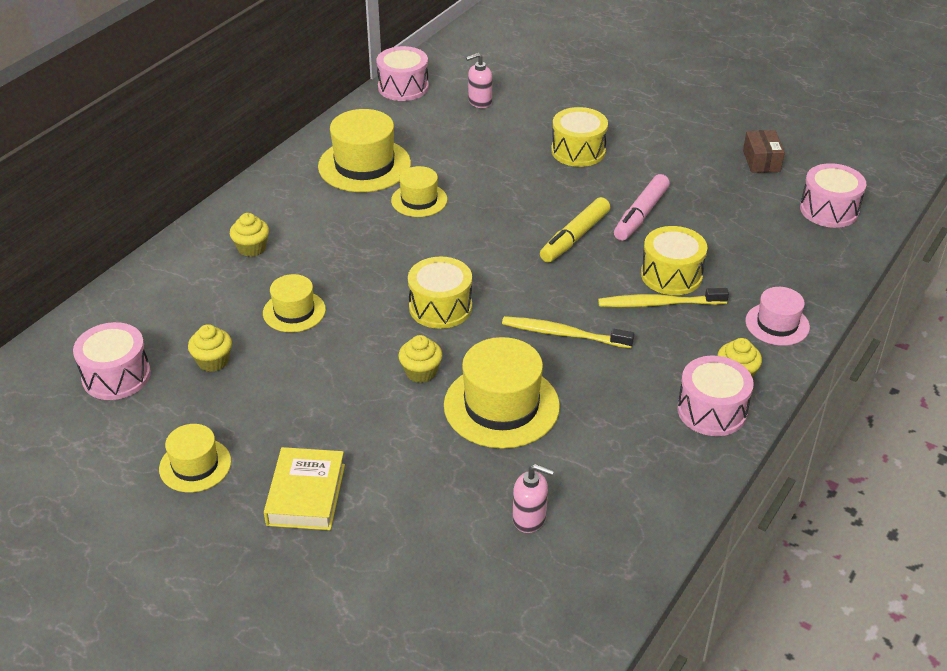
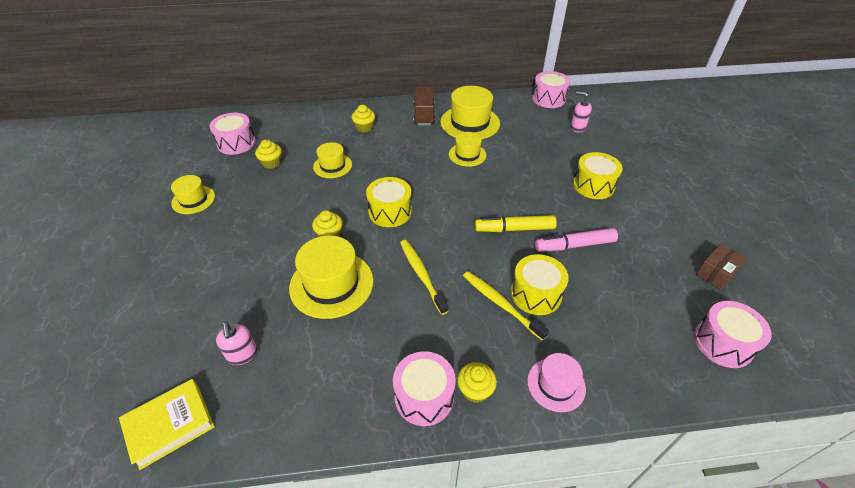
camera: 50 degrees right, 5 degrees up
yellow book [264,447,345,530] -> yellow book moved to [119,379,215,470]
none -> brown truck [413,87,435,126]

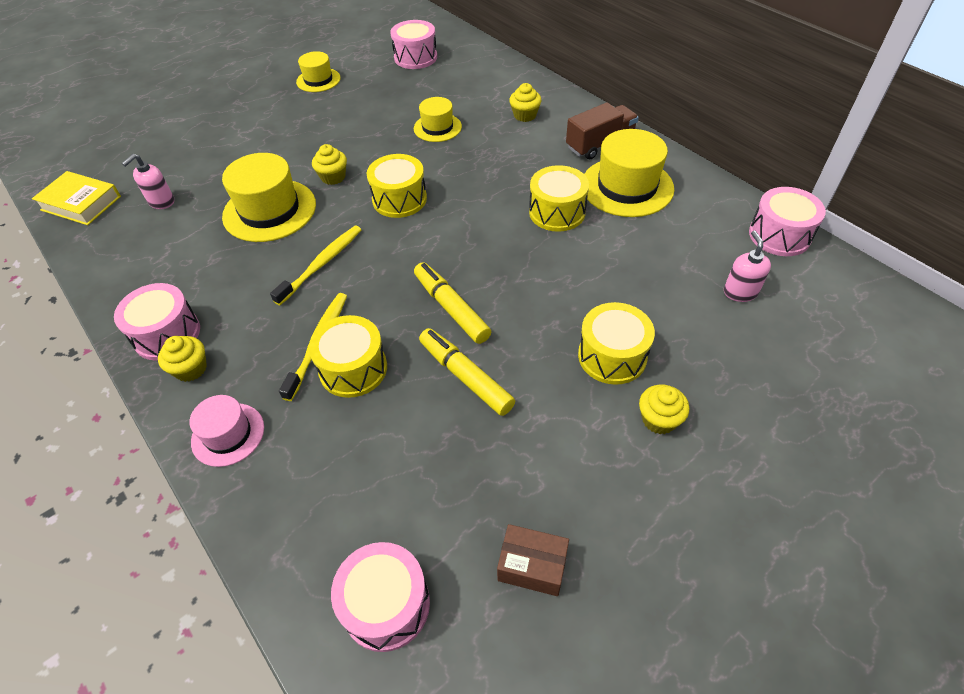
camera: 60 degrees right, 5 degrees up
yellow cupcake [255,139,282,169] -> yellow cupcake moved to [639,384,689,434]
yellow hat [449,132,486,167] -> yellow drum [529,165,589,232]
pink marker [535,228,618,252] -> yellow marker [419,328,515,416]

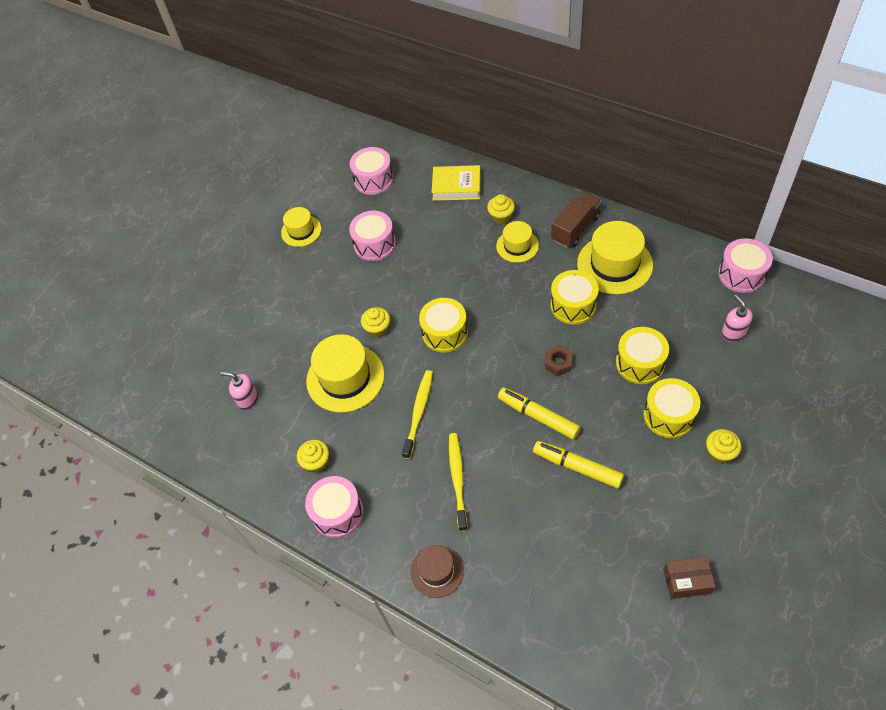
camera: 15 degrees left, 5 degrees up
yellow book [32,171,121,225] -> yellow book moved to [431,165,481,201]
pink soap dispenser [122,154,174,209] -> pink soap dispenser turned 90 degrees clockwise [220,372,258,410]
yellow cupcake [158,336,207,382] -> yellow cupcake moved to [297,440,329,473]
pink hat [190,395,264,467] -> brown hat [410,545,464,598]
yellow drum [309,315,387,398] -> yellow drum moved to [616,327,669,384]
pink drum [331,542,430,652] -> pink drum moved to [349,211,396,261]
yellow hat [414,97,462,142] -> yellow hat moved to [496,221,539,263]
none -> brown nut [545,346,573,376]

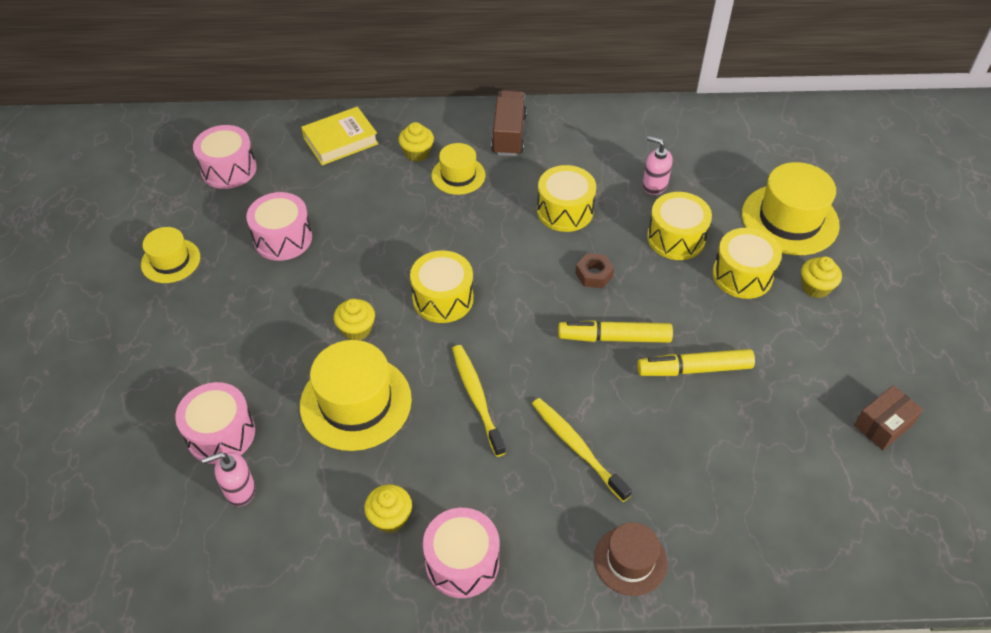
camera: 40 degrees left, 5 degrees down
yellow hat [577,221,653,294] -> yellow hat moved to [742,162,840,255]
pink drum [718,238,773,293] -> pink drum moved to [175,382,255,464]
pink soap dispenser [721,295,753,342] -> pink soap dispenser moved to [643,136,673,195]

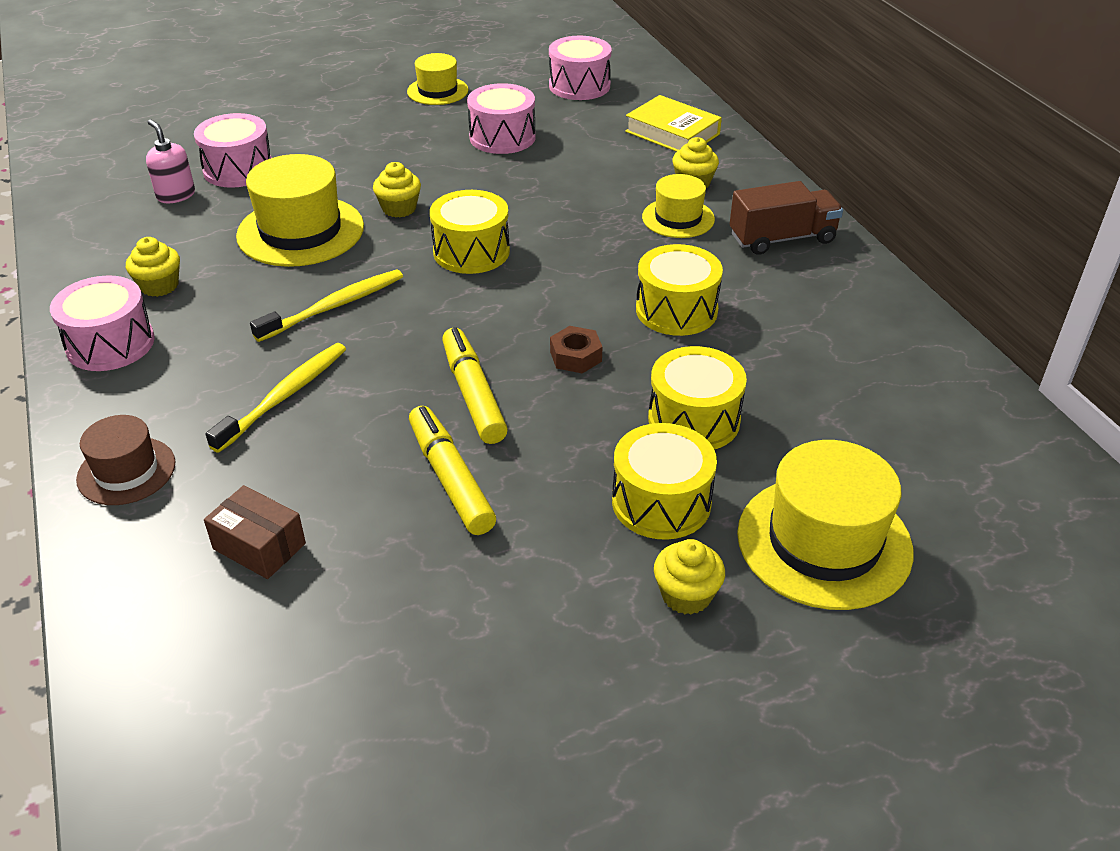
camera: 70 degrees right, 10 degrees down
pink soap dispenser [643,136,673,195] -> none
brown box [854,385,923,450] -> brown box moved to [204,485,306,579]

